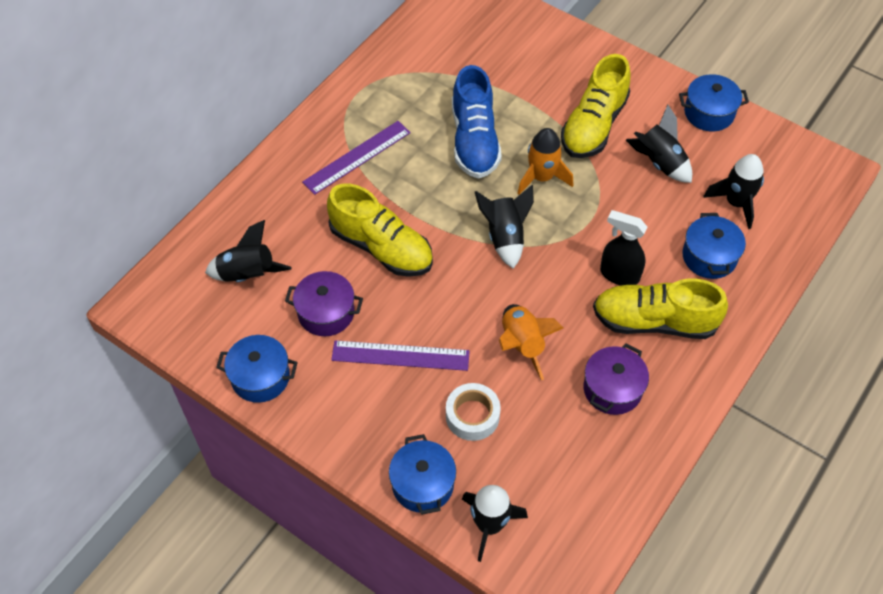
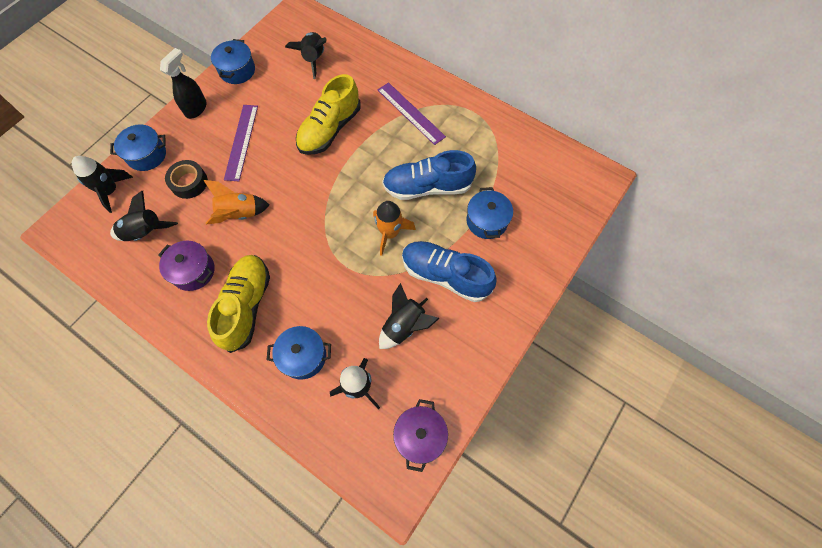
camera: 90 degrees right, 10 degrees up
purple pot [285,271,363,336] -> purple pot moved to [393,399,448,472]
white tape [446,383,501,441] -> black tape [165,160,208,199]
black rocket [475,185,534,269] -> black rocket moved to [110,191,178,241]
yellow shoe [561,54,631,158] -> blue shoe [402,241,497,302]
black spray bottle [600,210,647,286] -> black spray bottle moved to [160,48,207,119]
blue pot [679,74,749,132] -> blue pot moved to [467,187,513,239]

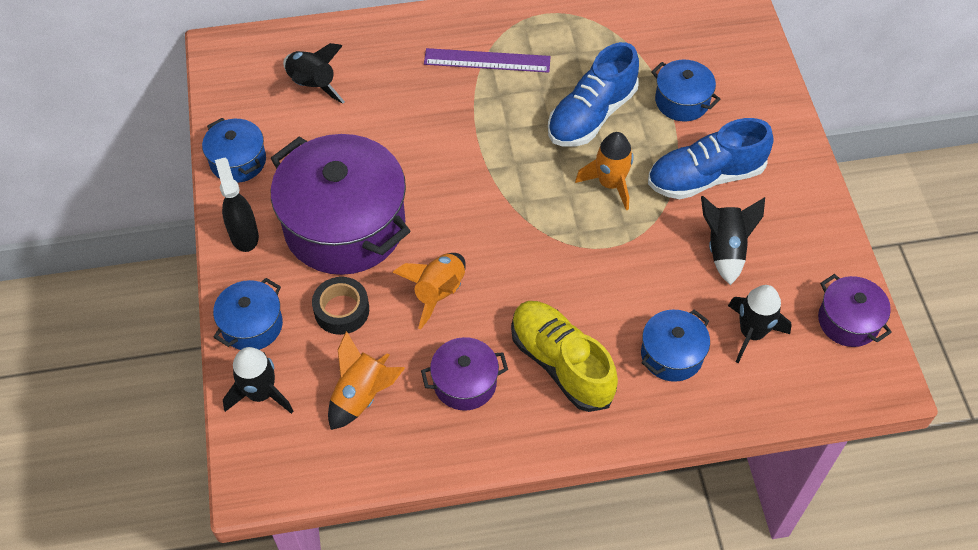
camera: 45 degrees left, 10 degrees down
black rocket [110,191,178,241] -> orange rocket [328,331,405,430]
purple ruler [224,105,258,181] -> purple pot [271,134,410,275]
yellow shoe [296,74,361,155] -> none

